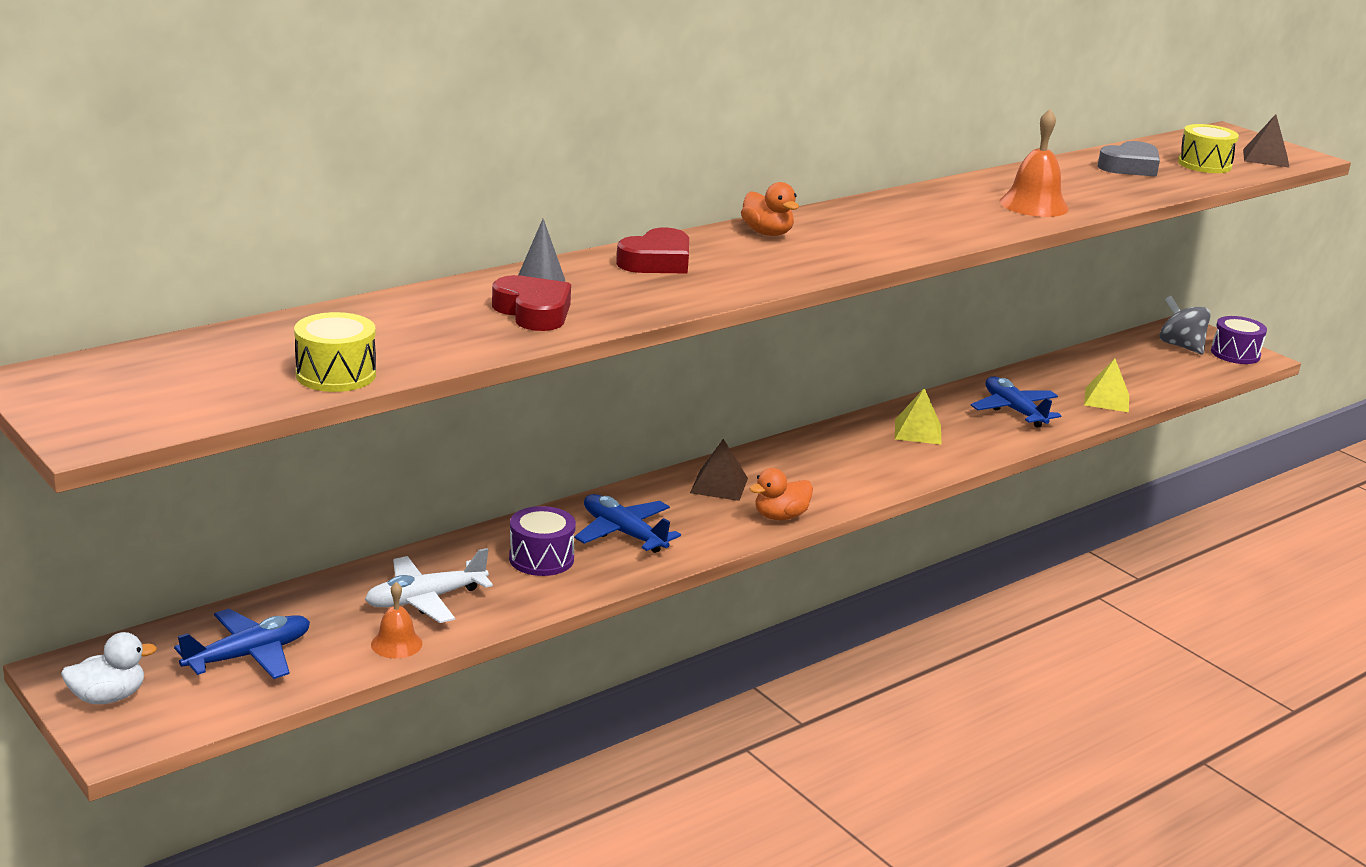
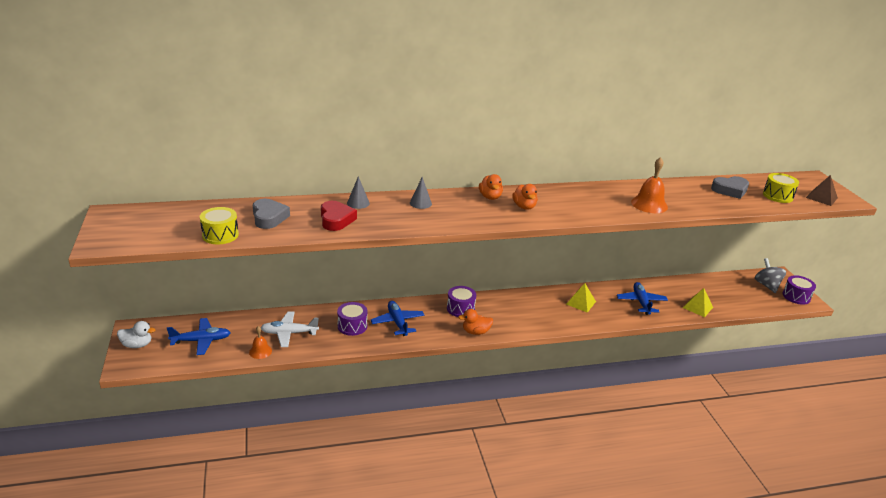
camera: 25 degrees right, 5 degrees up
red heart [616,227,689,274] -> grey cone [410,177,432,209]
brown pyramid [690,439,748,501] -> purple drum [447,286,476,317]
none -> grey heart [253,199,290,229]
none -> orange duck [512,184,538,210]

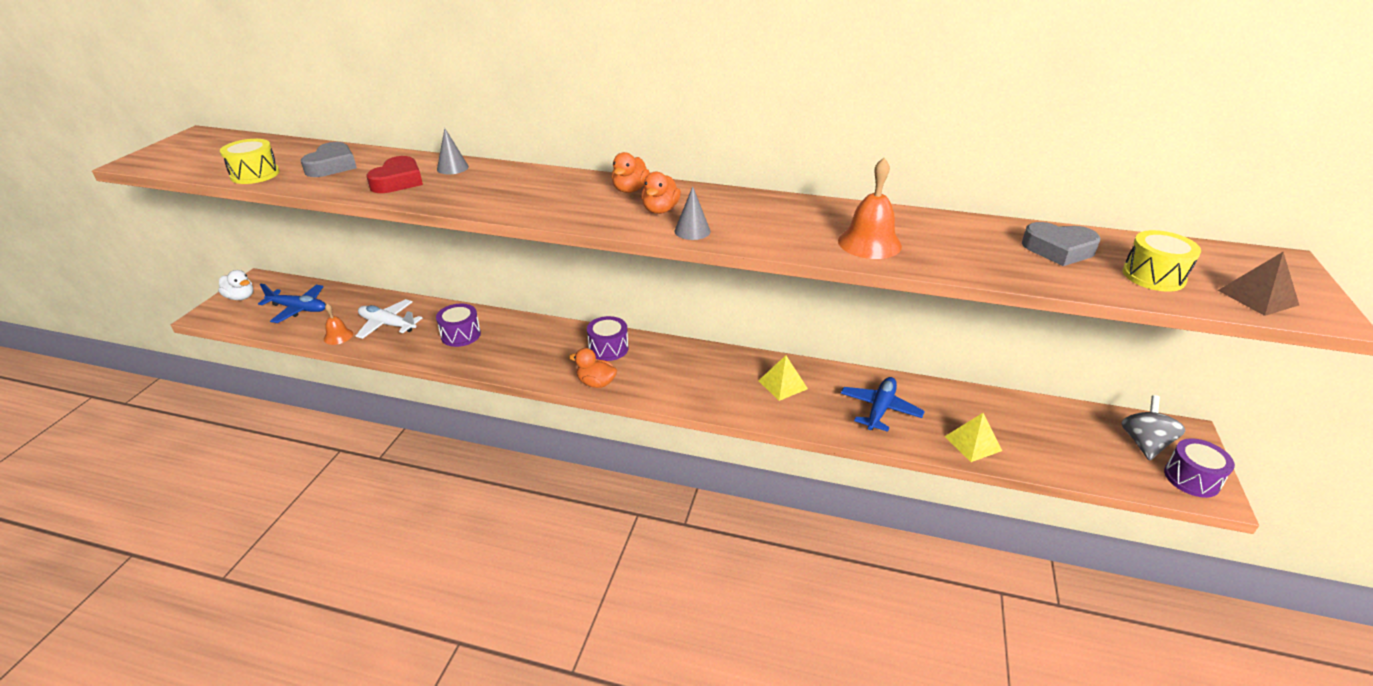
camera: 30 degrees right, 5 degrees up
blue plane [371,301,425,336] -> none
grey cone [410,177,432,209] -> grey cone moved to [674,186,711,240]

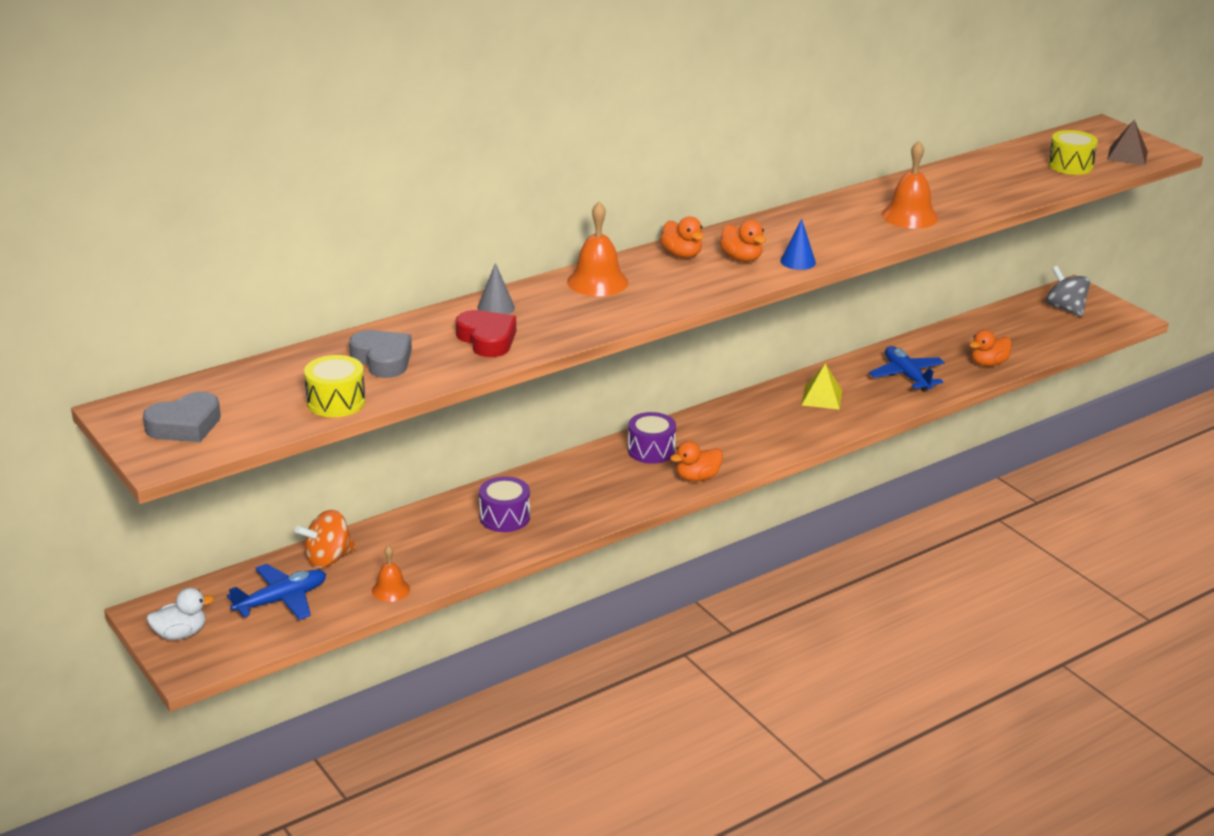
camera: 50 degrees left, 5 degrees down
white plane [356,299,422,339] -> none
grey cone [674,186,711,240] -> blue cone [780,219,816,270]
yellow pyramid [945,413,1002,462] -> orange duck [969,330,1011,366]
grey heart [1022,222,1101,266] -> grey heart moved to [143,392,221,442]
purple drum [1164,438,1235,498] -> none
none -> orange spinning top [295,510,356,568]
none -> orange bell [567,202,628,296]

